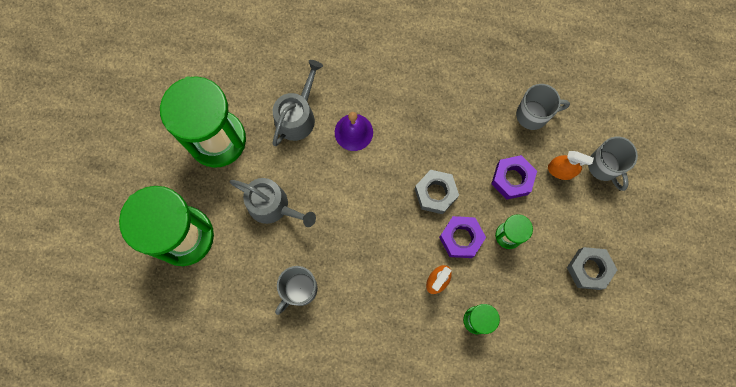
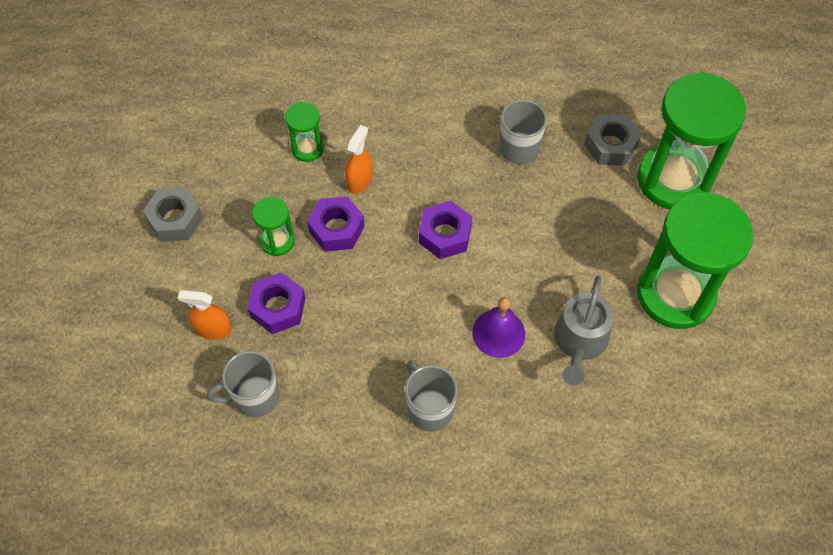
camera: 170 degrees right, 15 degrees down
grey watering can [230,178,316,227] -> none
grey nut [415,170,459,214] -> grey nut moved to [584,114,641,166]
grey mug [588,137,638,191] -> grey mug moved to [405,360,458,432]
none -> purple nut [419,201,472,259]

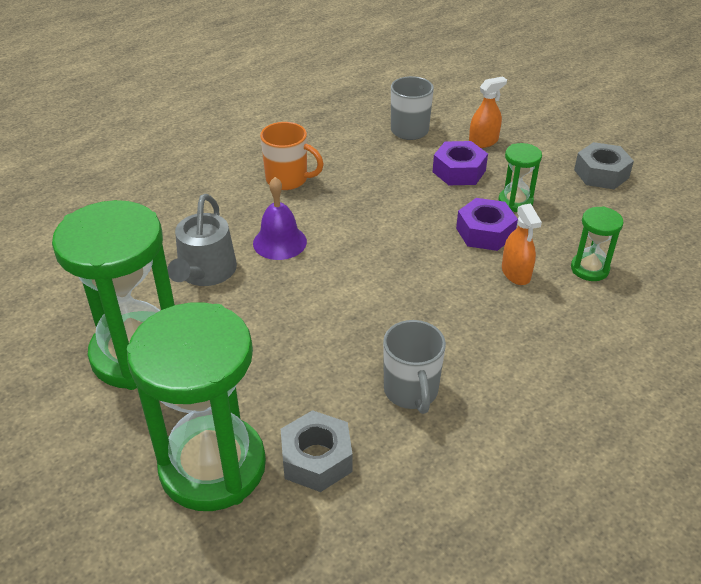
camera: 140 degrees right, 20 degrees down
grey mug [405,360,458,432] -> orange mug [260,122,324,190]
purple nut [419,201,472,259] -> none
grey watering can [554,276,614,385] -> grey watering can turned 150 degrees counterclockwise [167,194,237,286]

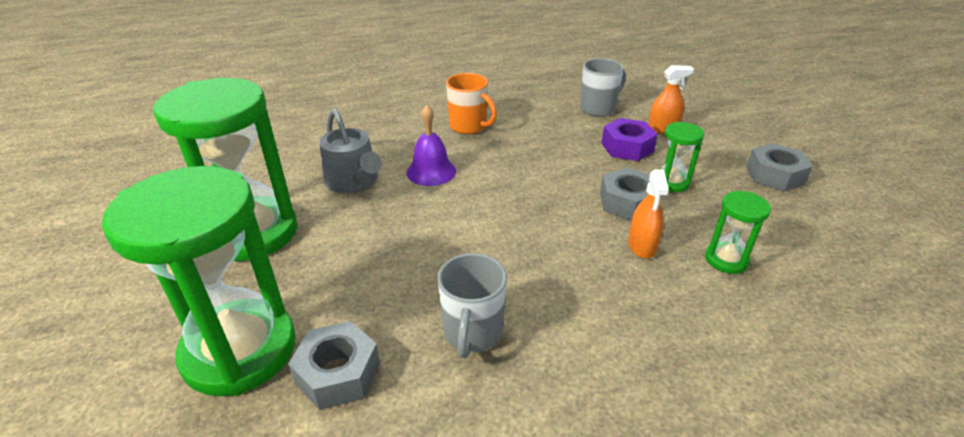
camera: 20 degrees right, 5 degrees down
grey watering can [167,194,237,286] -> grey watering can turned 60 degrees counterclockwise [319,108,382,193]
purple nut [456,198,518,251] -> grey nut [600,168,650,221]

